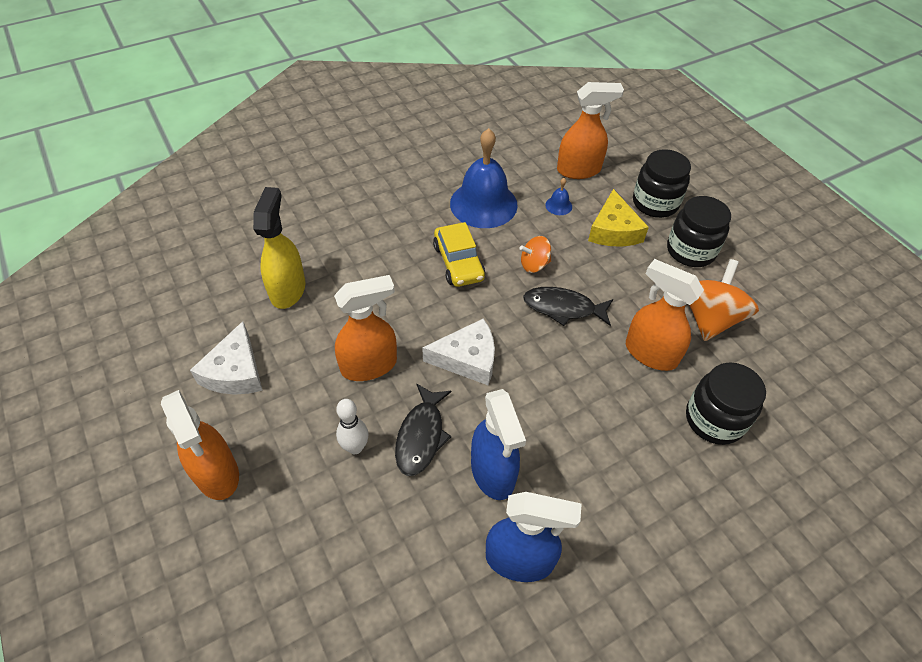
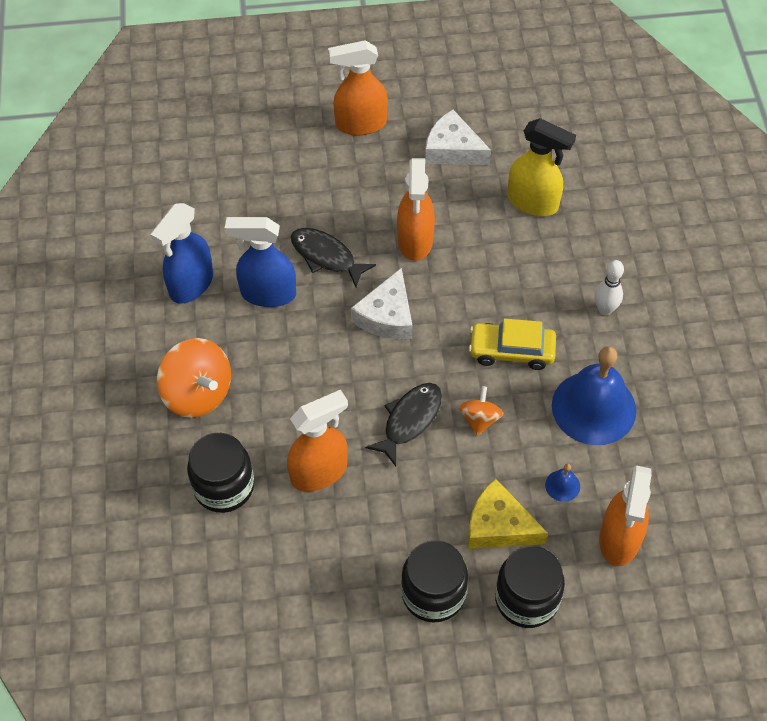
camera: 115 degrees right, 5 degrees up
white bowling pin [336,399,368,454] -> white bowling pin moved to [594,260,624,315]
orange spinning top [689,259,759,341] -> orange spinning top moved to [157,338,231,418]

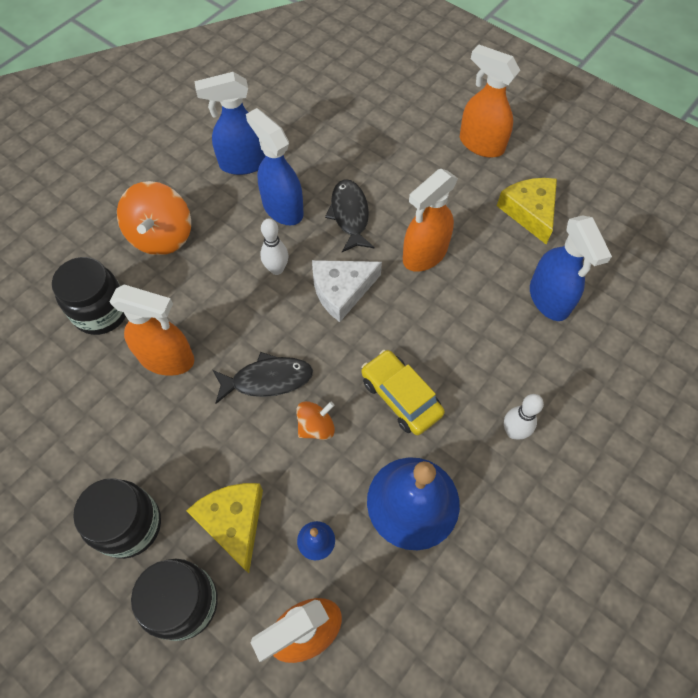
camera: 45 degrees right, 5 degrees up
white cheese [425,110,491,165] -> yellow cheese [497,178,557,244]
yellow spray bottle [508,118,576,216] -> blue spray bottle [530,215,612,321]
none -> white bowling pin [260,219,288,275]

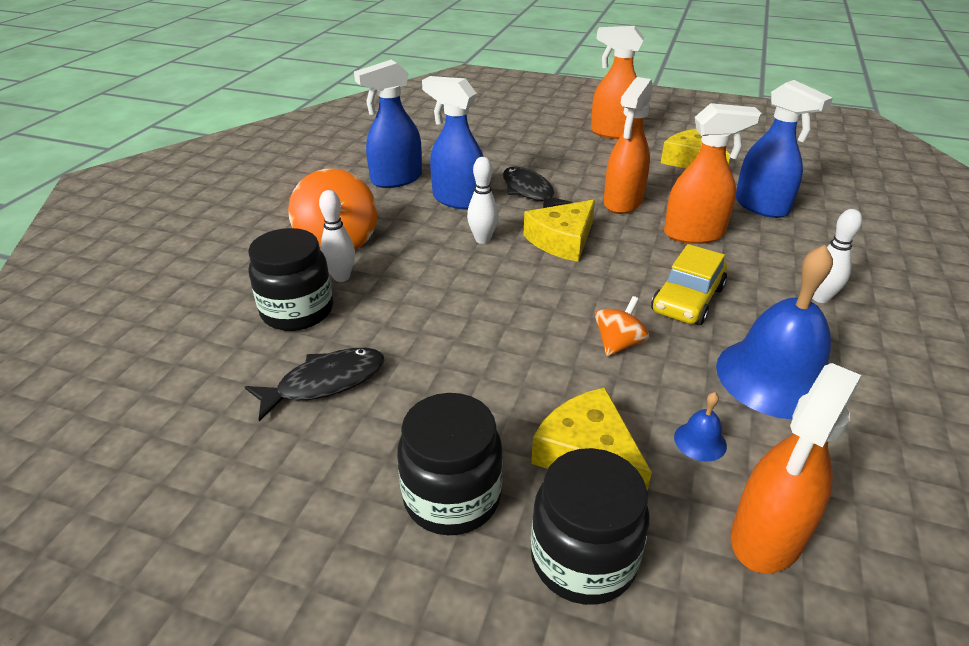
camera: 20 degrees left, 25 degrees down
orange spray bottle [109,284,194,376] -> orange spray bottle moved to [664,103,761,244]
black fish [213,352,313,404] -> black fish moved to [245,348,385,422]
white cheese [312,260,382,322] -> yellow cheese [523,200,595,262]
yellow car [361,350,445,435] -> yellow car turned 90 degrees counterclockwise [651,244,727,325]
none -> white bowling pin [319,190,355,282]

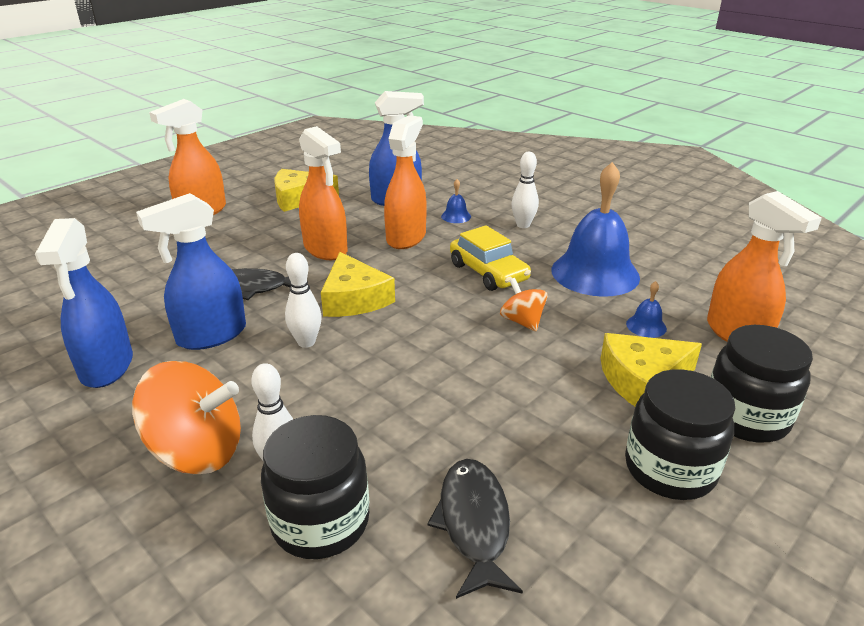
camera: 65 degrees left, 5 degrees down
none -> blue bell [441,179,471,223]

